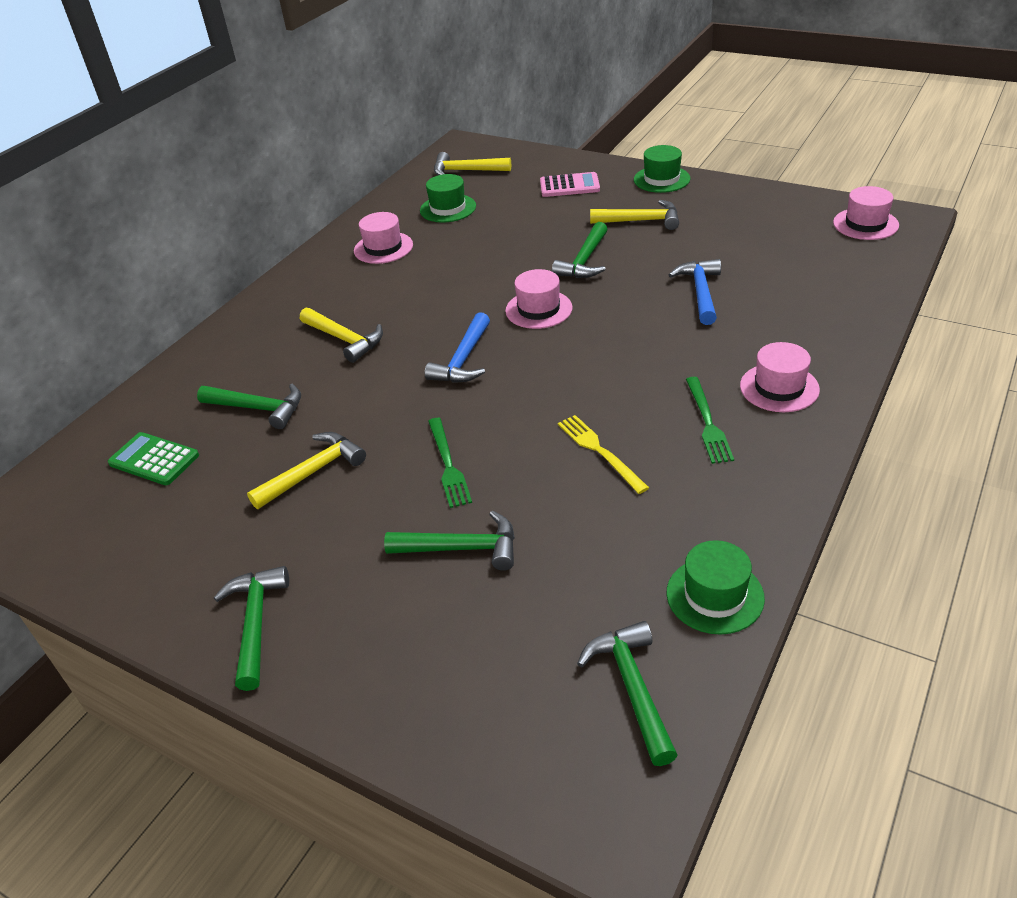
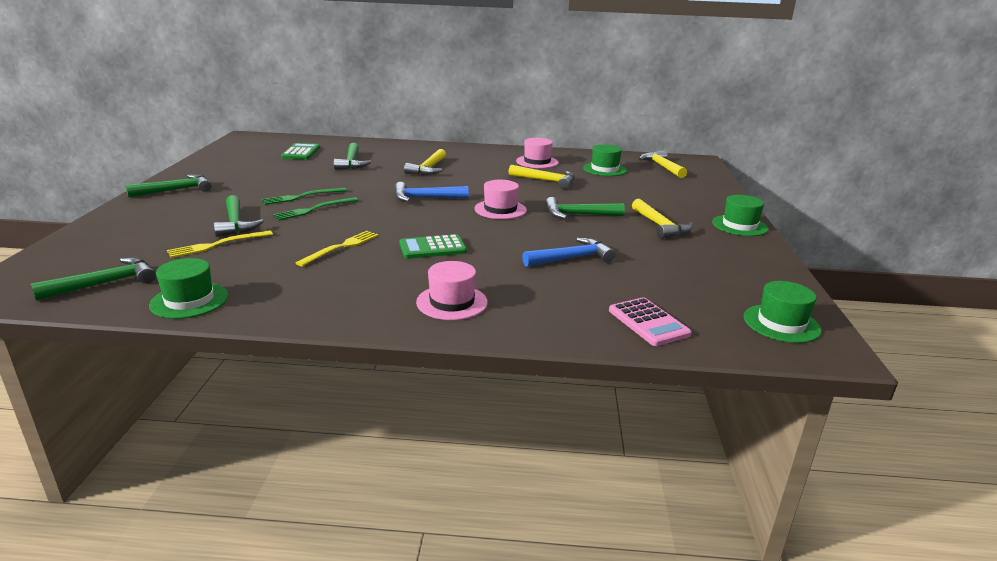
camera: 60 degrees right, 15 degrees down
yellow hammer [247,432,366,509] -> yellow hammer moved to [508,165,575,189]
pink calculator [540,172,600,197] -> pink calculator moved to [609,297,692,346]
green fork [686,377,734,464] -> green fork moved to [262,188,347,205]
pink hat [833,186,899,240] -> green hat [744,281,822,343]
none -> yellow fork [167,231,273,258]
none -> green calculator [399,234,467,259]

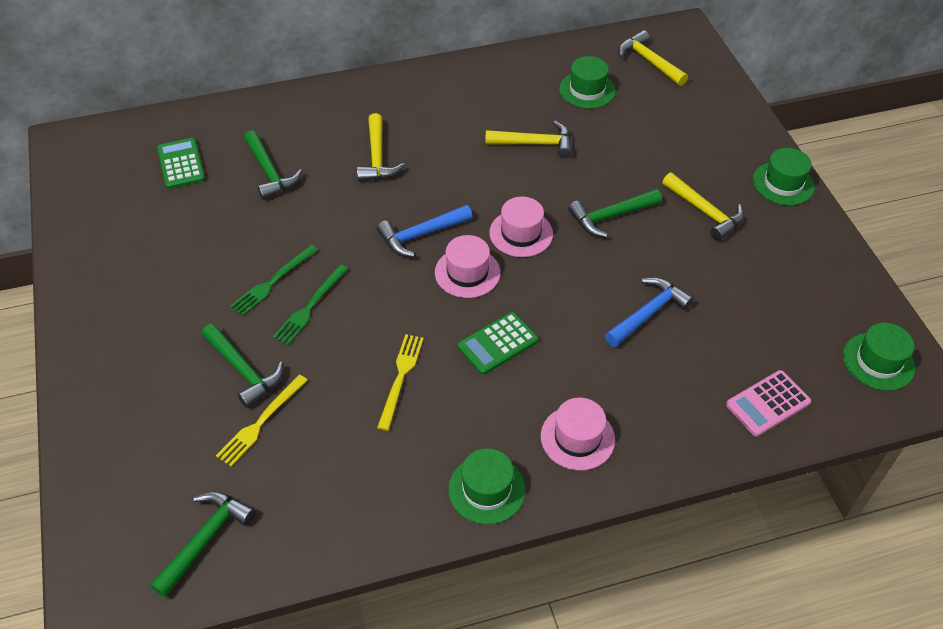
camera: 20 degrees left, 25 degrees up
green hammer [126,174,212,198] -> none
green hat [149,258,228,319] -> green hat moved to [448,448,526,525]
pink hat [516,138,559,168] -> pink hat moved to [435,235,500,298]
pink calculator [609,297,692,346] -> pink calculator turned 105 degrees clockwise [726,370,811,436]

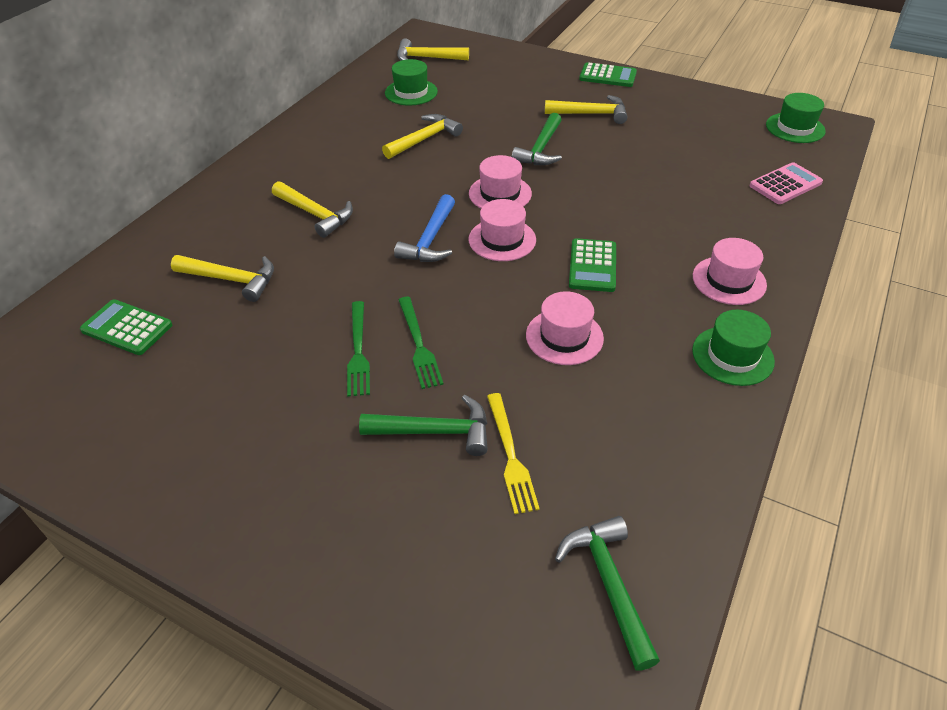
camera: 45 degrees left, 5 degrees down
green hammer [244,130,302,200] -> yellow hammer [171,255,274,302]
yellow fork [377,334,424,431] -> pink hat [526,291,604,365]
blue hammer [605,277,694,347] -> none
pink calculator [726,370,811,436] -> pink calculator turned 135 degrees counterclockwise [749,162,823,204]
green hat [753,148,815,206] -> green calculator [579,62,637,87]

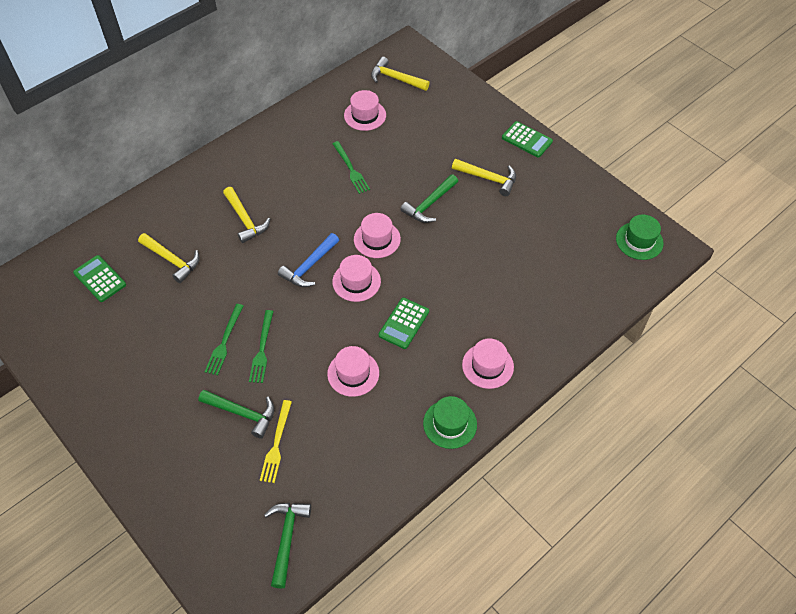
camera: 20 degrees right, 10 degrees up
yellow hammer [382,114,463,159] -> green fork [332,141,370,194]
green hat [385,59,438,105] -> pink hat [344,90,386,131]
pink calculator [749,162,823,204] -> none

